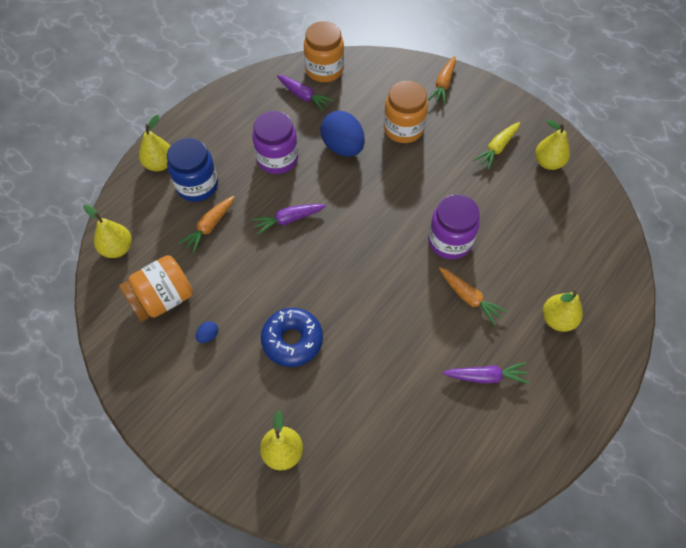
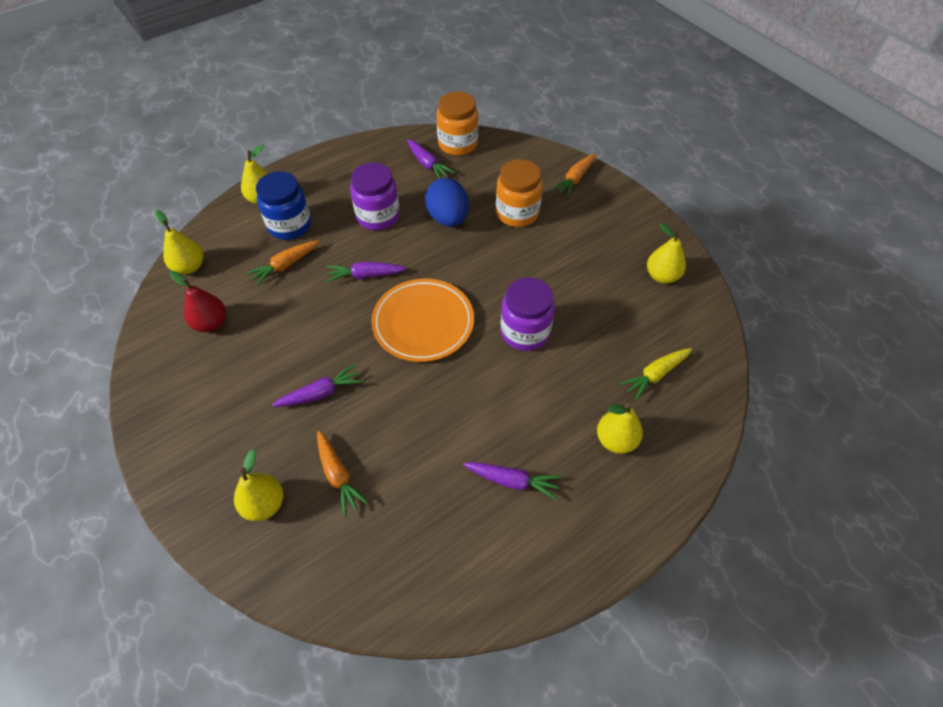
camera: 15 degrees right, 5 degrees down
orange jar [119,255,193,322] -> red pear [170,271,226,332]
blue egg [196,321,218,343] -> none
blue donut [261,308,323,367] -> purple carrot [272,364,363,407]
orange carrot [439,267,507,325] -> orange carrot moved to [317,431,369,517]
yellow carrot [473,122,520,170] -> yellow carrot moved to [620,348,692,401]
none -> orange plate [371,279,474,362]

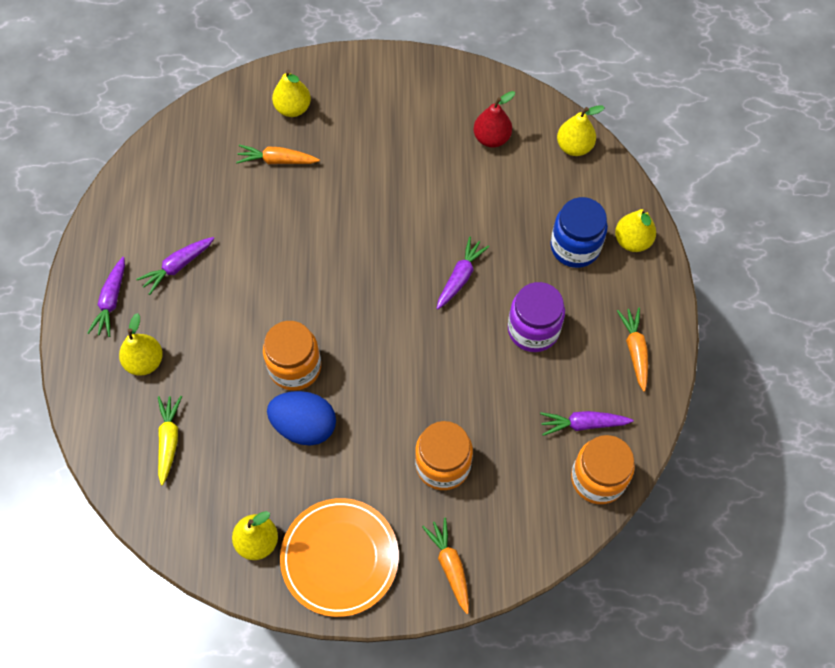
camera: 125 degrees right, 10 degrees up
orange carrot [246,240,319,286] -> orange carrot moved to [617,308,648,392]
purple carrot [272,364,363,407] -> purple carrot moved to [87,257,125,337]
orange plate [371,279,474,362] -> orange plate moved to [280,498,399,617]
blue egg [425,178,469,227] -> blue egg moved to [267,391,336,446]
purple jar [501,277,555,351] -> orange jar [263,321,321,391]

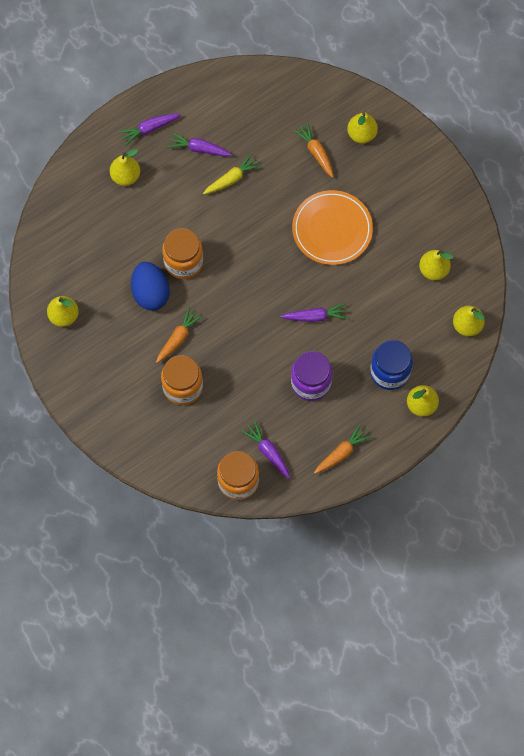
camera: 55 degrees right, 5 degrees up
yellow carrot [158,396,182,485] -> yellow carrot moved to [203,153,262,194]
orange plate [280,498,399,617] -> orange plate moved to [292,190,373,265]
orange carrot [422,518,469,614] -> orange carrot moved to [156,307,203,363]
red pear [474,91,515,147] -> yellow pear [419,250,453,280]

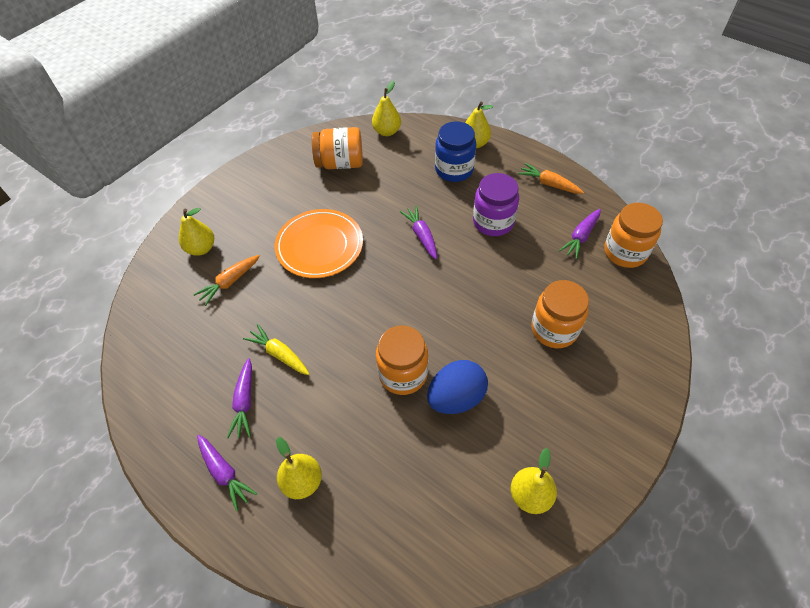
camera: 105 degrees left, 15 degrees down
orange carrot [156,307,203,363] -> none
yellow pear [419,250,453,280] -> orange jar [312,127,363,169]

